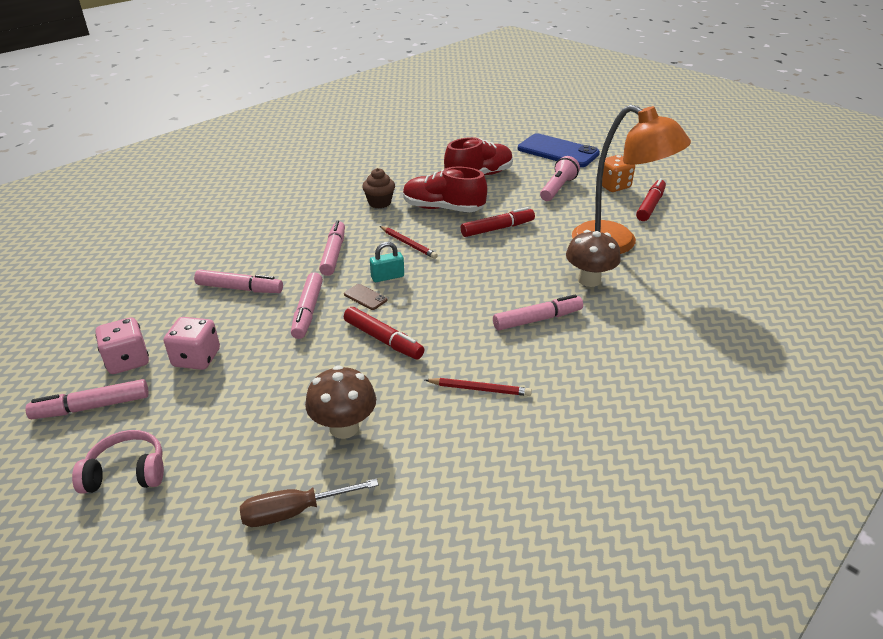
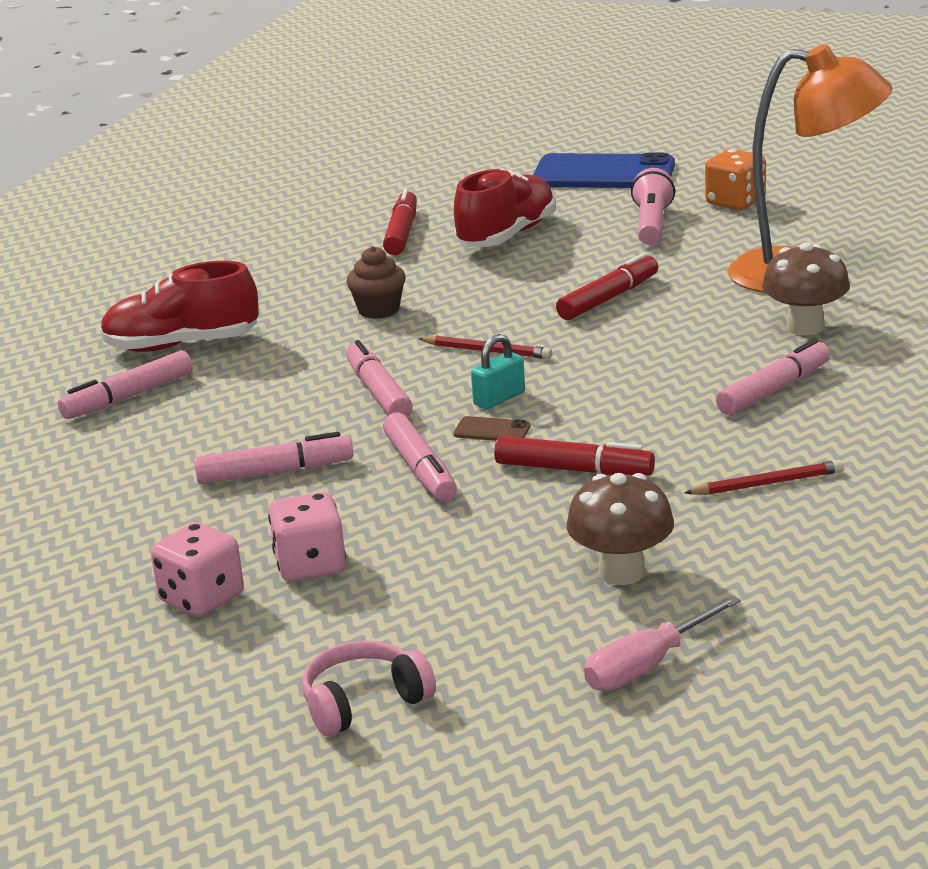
camera: 20 degrees left, 10 degrees down
pink marker [25,379,149,419] -> pink marker moved to [58,350,193,419]
brown screwdriver [240,478,379,527] -> pink screwdriver [584,595,741,691]
red shoe [403,167,487,212] -> red shoe moved to [100,261,259,352]
red marker [636,178,666,221] -> red marker moved to [383,189,417,255]

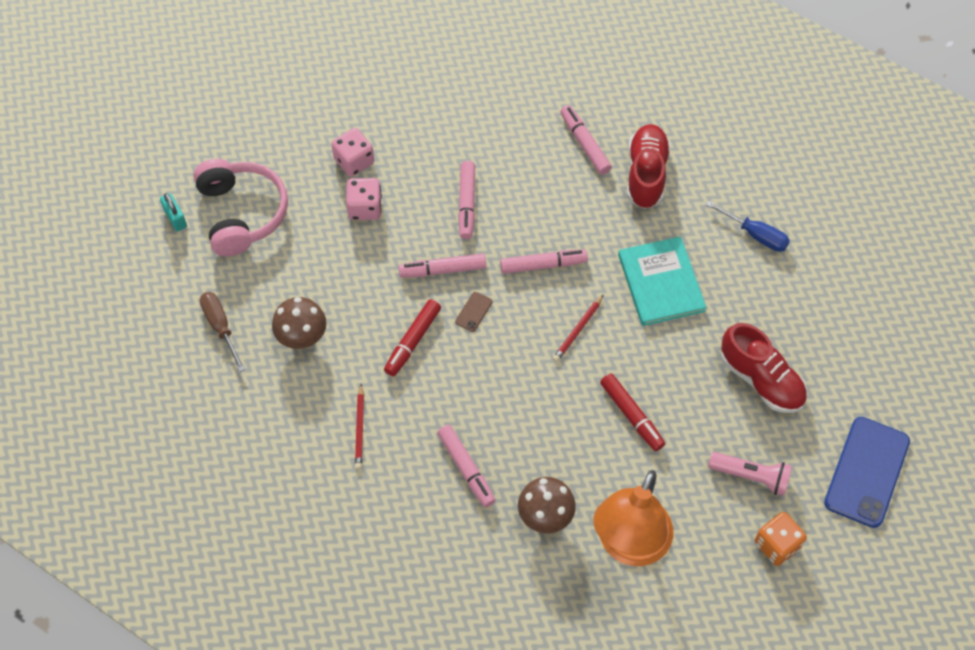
camera: 100 degrees right, 35 degrees up
pink headphones [302,641,436,736] -> pink headphones [193,159,288,256], size x1.75
brown cupcake [346,246,406,319] -> turquoise book [618,236,706,326]
red marker [383,189,417,255] -> none
turquoise padlock [471,334,525,409] -> turquoise padlock moved to [160,193,187,231]
pink screwdriver [584,595,741,691] -> brown screwdriver [200,292,245,372]
none -> blue screwdriver [705,200,790,252]

